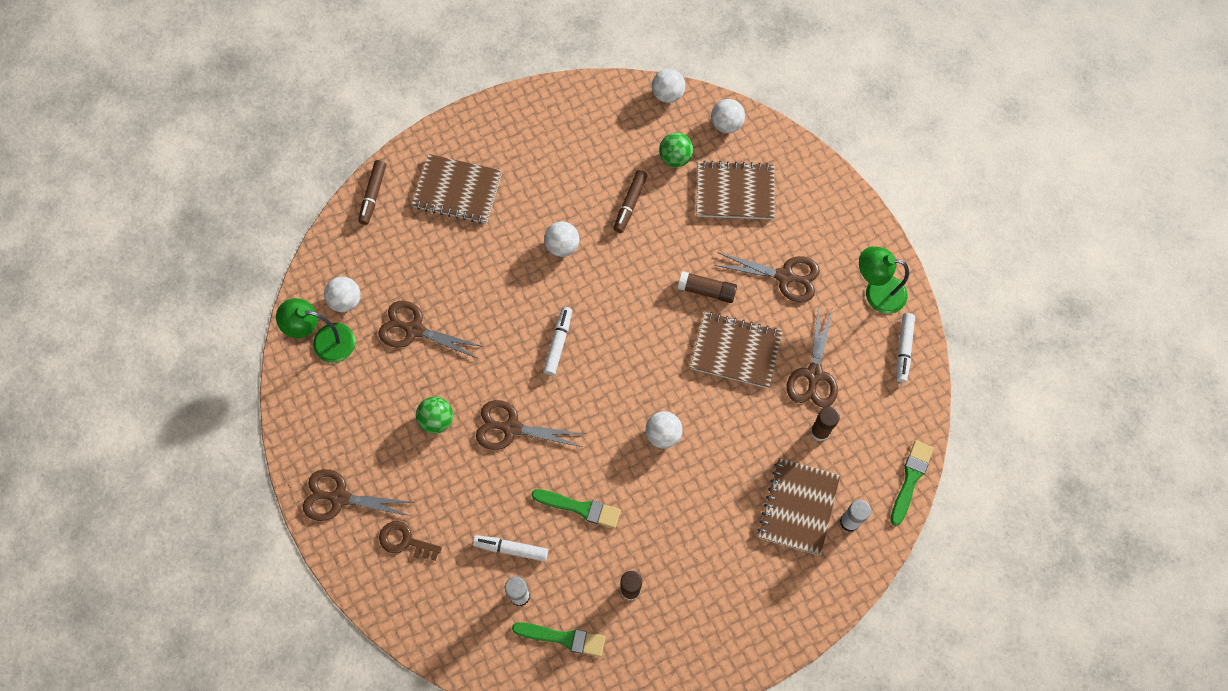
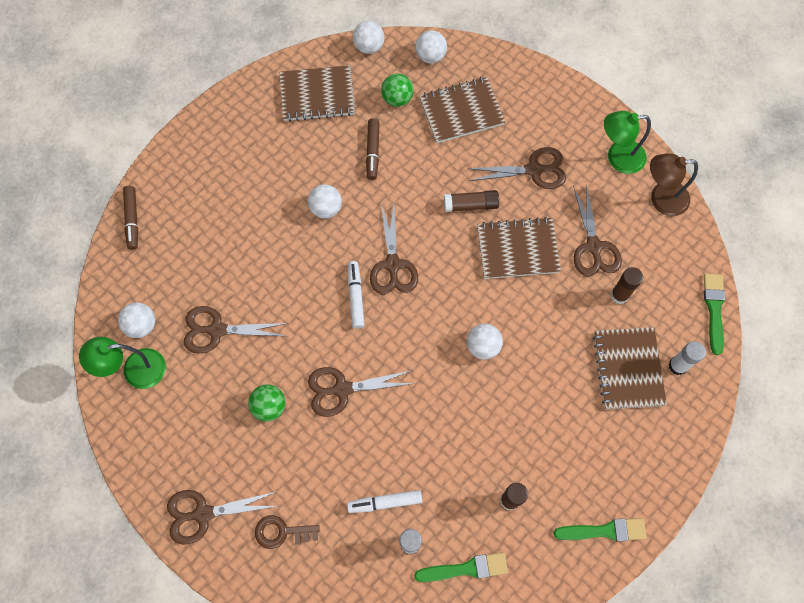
camera: 20 degrees left, 0 degrees up
brown notebook [412,154,502,224] -> brown notebook moved to [280,65,355,122]
green brush [532,489,621,528] -> green brush moved to [553,518,647,542]
white marker [896,313,915,383] -> brown lamp [650,153,698,216]
none -> brown scissors [370,203,418,294]

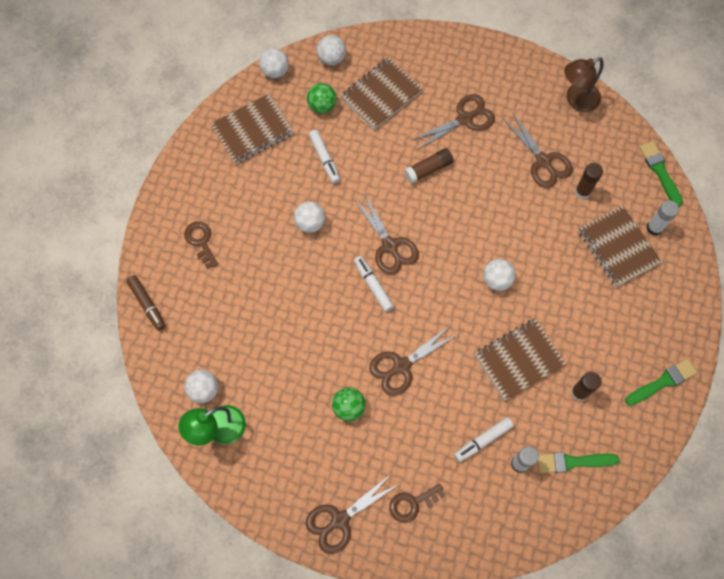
camera: 25 degrees left, 0 degrees up
brown scissors [183,306,289,354] -> none
brown marker [366,118,379,180] -> white marker [309,130,340,183]
green brush [414,552,508,582] -> green brush turned 150 degrees counterclockwise [537,452,620,473]
brown notebook [477,217,561,279] -> brown notebook moved to [474,319,566,401]
green lamp [604,111,651,174] -> none
none -> brown key [184,221,218,269]

